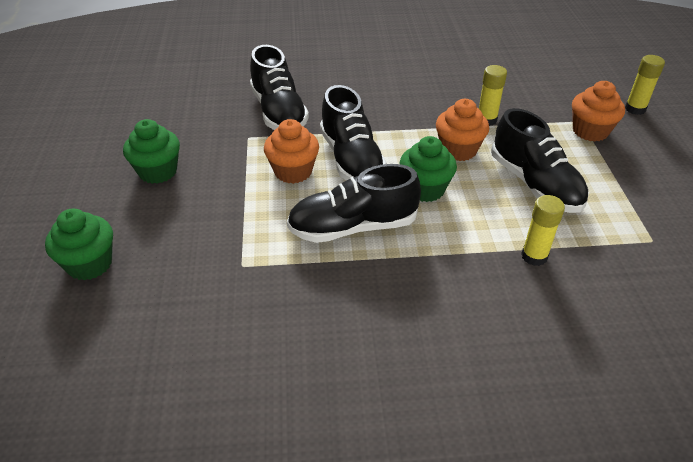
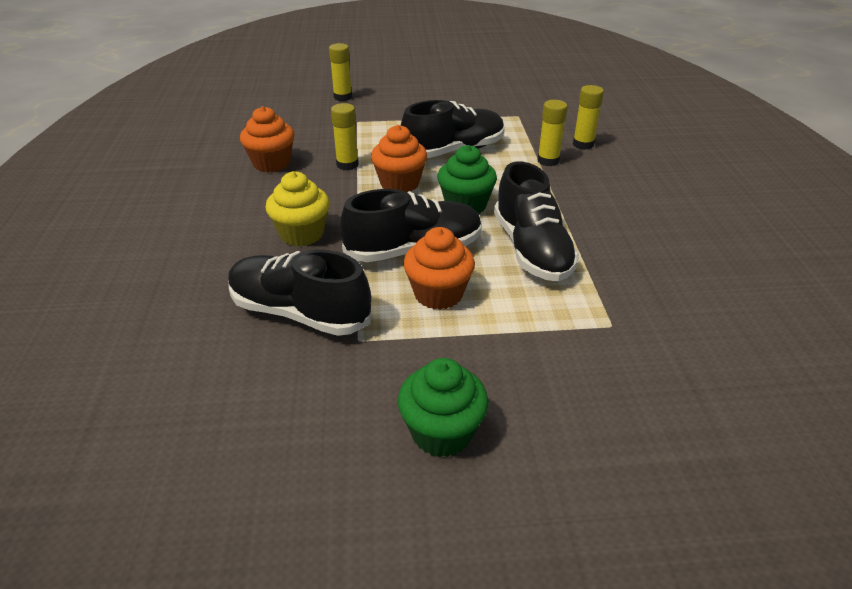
camera: 90 degrees left, 5 degrees down
green cupcake [45,209,113,280] -> none
black shoe [250,45,309,130] -> black shoe turned 135 degrees counterclockwise [228,250,371,336]
orange cupcake [572,81,625,142] -> orange cupcake moved to [240,106,295,172]
none -> yellow cupcake [266,171,330,246]
none -> yellow glue stick [573,85,604,150]

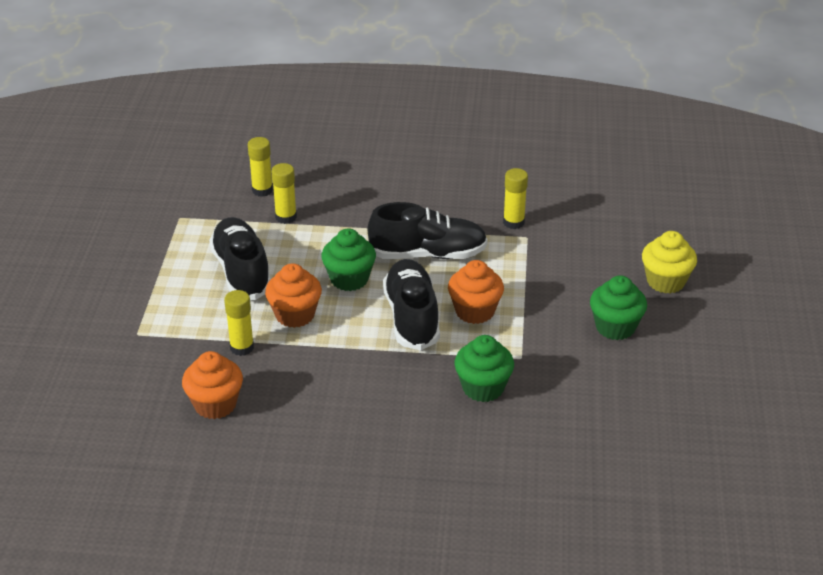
camera: 80 degrees left, 0 degrees up
black shoe [228,250,371,336] -> green cupcake [454,335,514,402]
yellow cupcake [266,171,330,246] -> yellow cupcake moved to [642,231,697,293]
yellow glue stick [329,43,352,101] -> yellow glue stick moved to [503,168,528,229]

